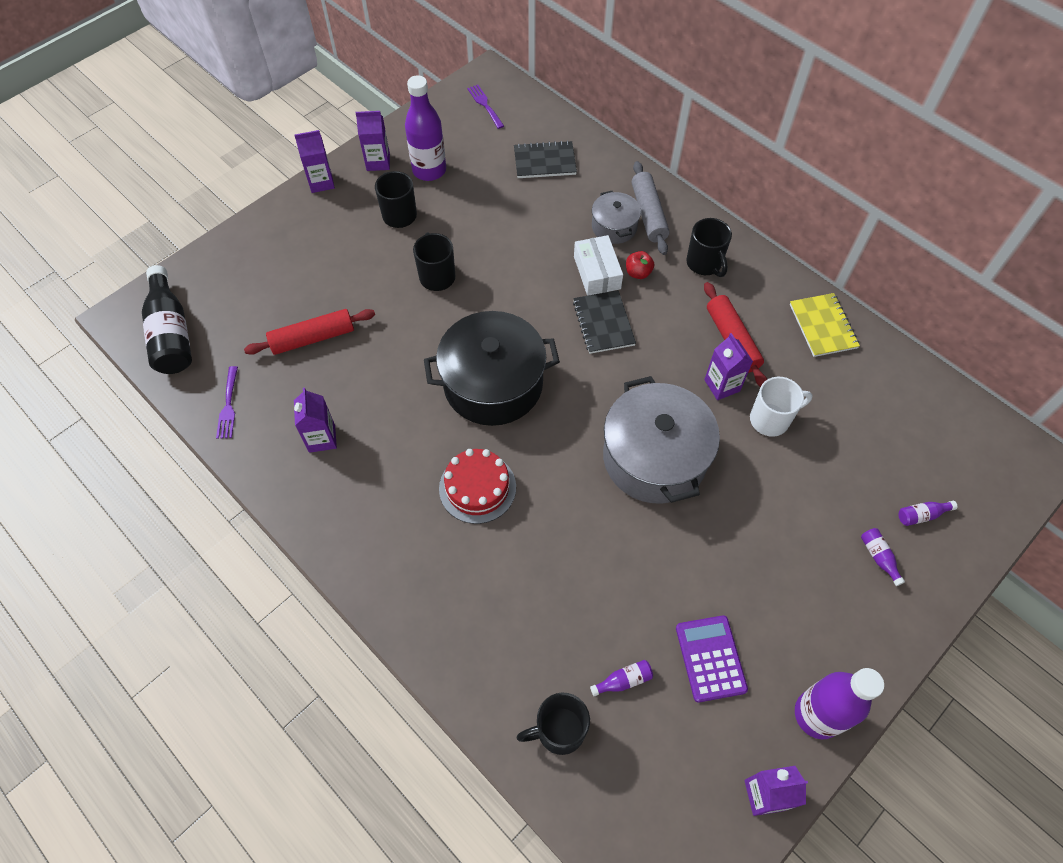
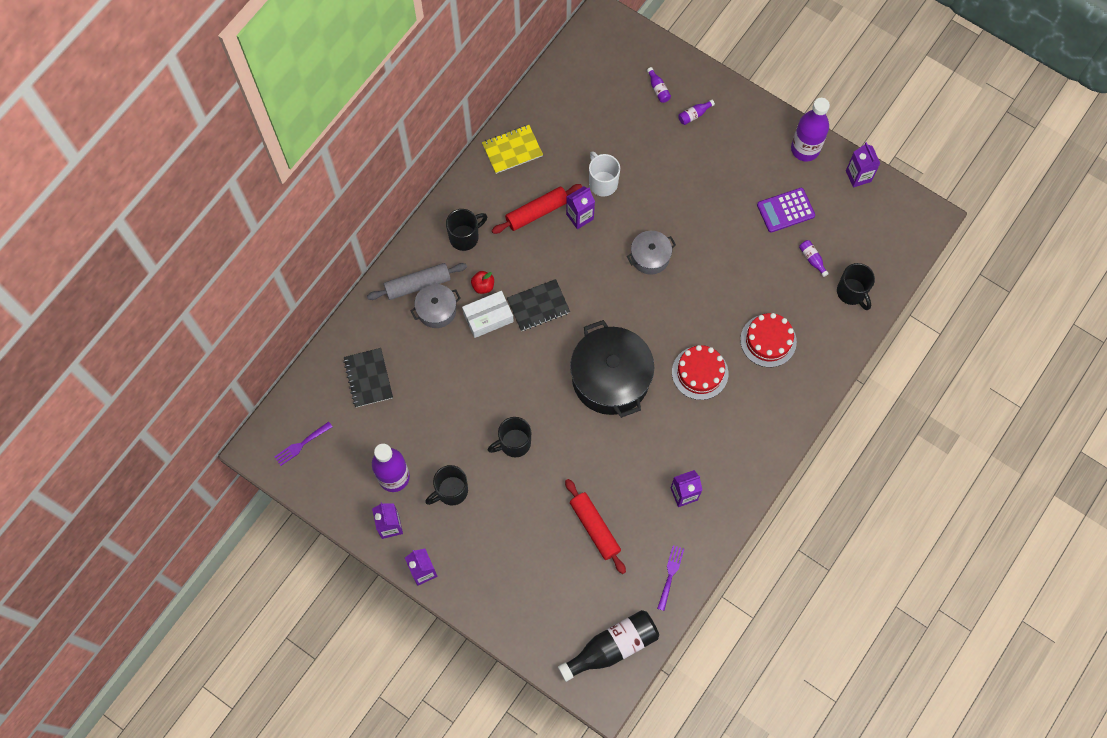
camera: 100 degrees left, 10 degrees up
purple fork [216,366,238,439] -> purple fork turned 60 degrees counterclockwise [657,545,684,611]
grey pot [603,376,720,503] -> grey pot [627,231,676,275], size x0.51
none -> red cake [740,313,797,367]

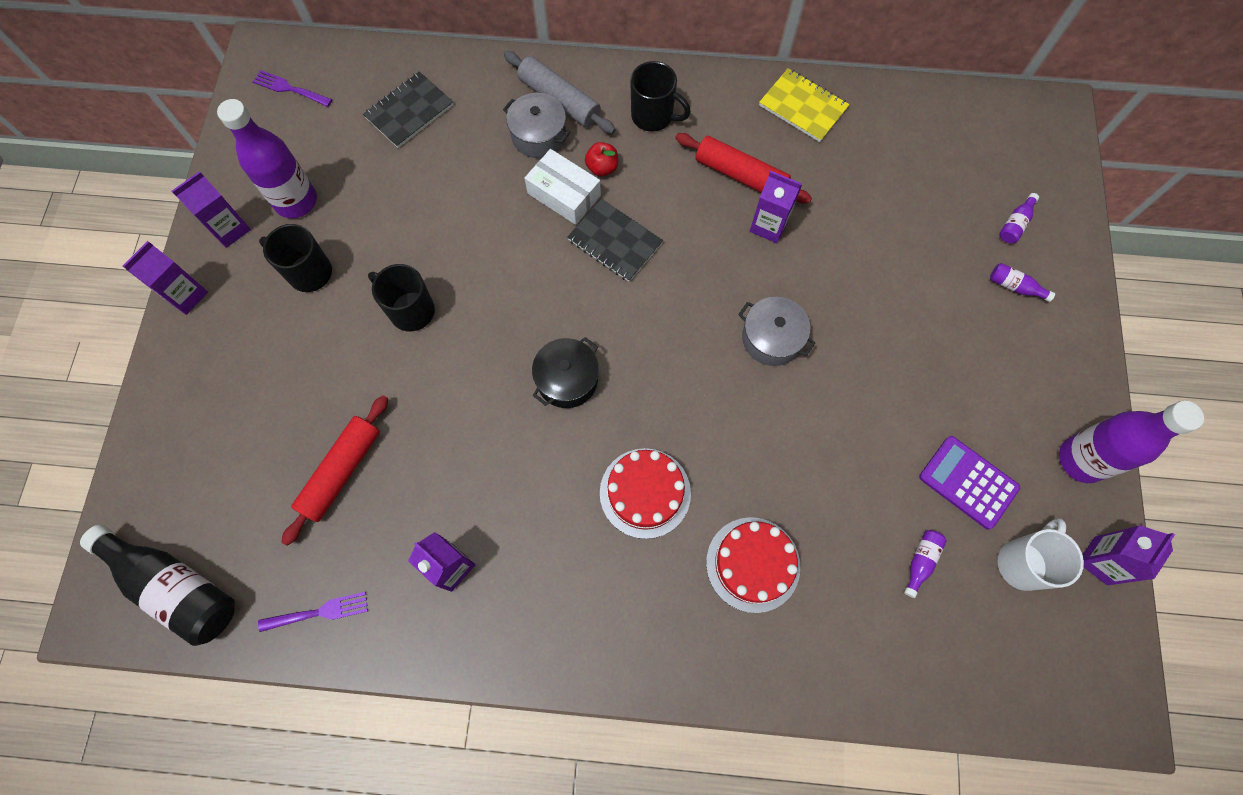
camera: 60 degrees right, 0 degrees up
black pot [570,320,654,418] -> black pot [532,337,599,408], size x0.51
white mug [589,151,620,197] -> white mug moved to [998,519,1084,591]
black mug [837,263,875,310] -> none

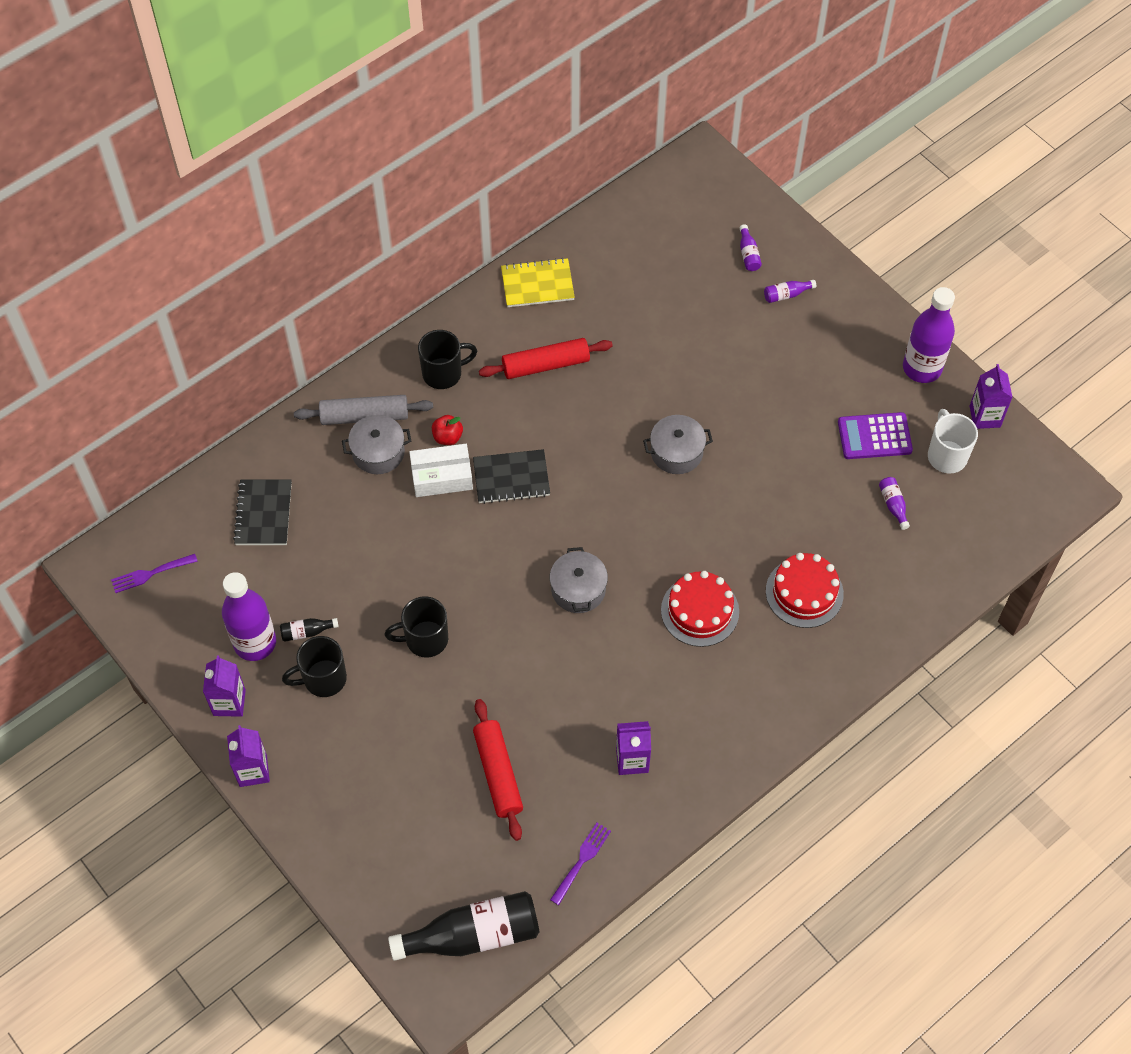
camera: 45 degrees left, 10 degrees down
black pot [532,337,599,408] -> grey pot [550,547,608,613]
purple carton [750,171,802,243] -> none
none -> black bottle [280,618,339,642]

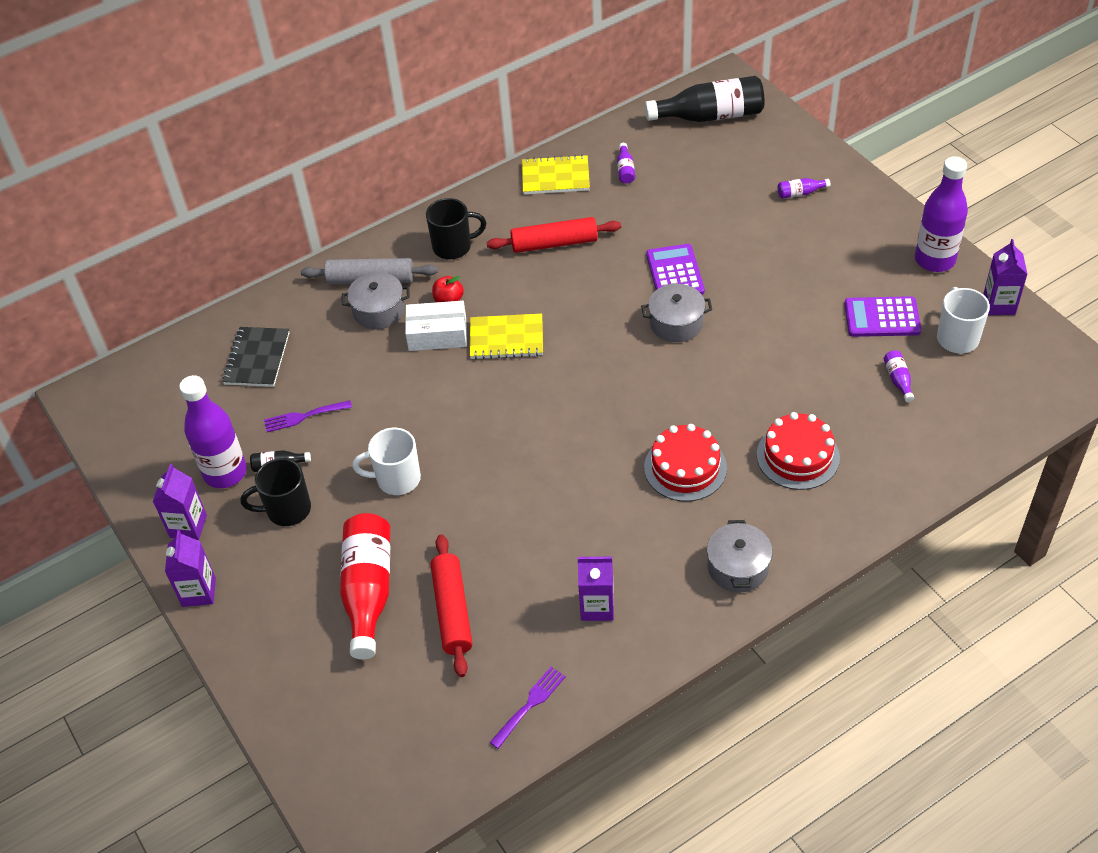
camera: 10 degrees right, 10 degrees down
purple fork [111,554,198,593] -> purple fork moved to [264,400,352,432]
black mug [385,596,448,658] -> white mug [352,428,421,495]
black bottle [388,891,539,961] -> black bottle moved to [645,76,765,122]
black notebook [473,449,550,504] -> yellow notebook [470,314,543,359]
grey pot [550,547,608,613] -> grey pot moved to [707,520,773,592]
purple bottle [740,224,762,271] -> purple bottle moved to [617,143,635,184]
none -> red bottle [340,513,390,660]
none -> purple calculator [646,244,705,295]

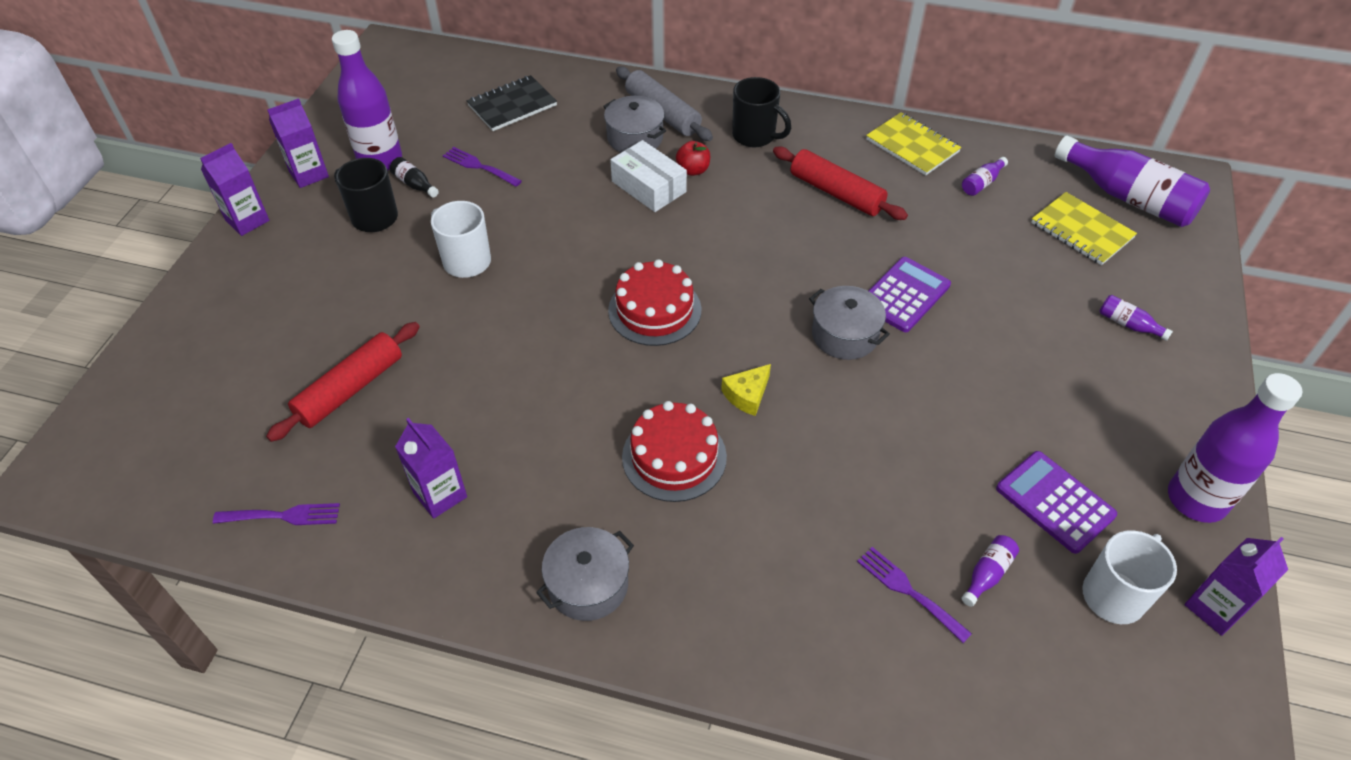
camera: 45 degrees right, 0 degrees up
red bottle [340,513,390,660] -> none
yellow notebook [470,314,543,359] -> yellow notebook moved to [1031,192,1137,265]
black bottle [645,76,765,122] -> purple bottle [1055,136,1210,227]
red cake [757,412,840,490] -> red cake moved to [608,259,702,346]
none -> yellow cheese [721,364,771,416]
none -> purple fork [857,547,972,643]

